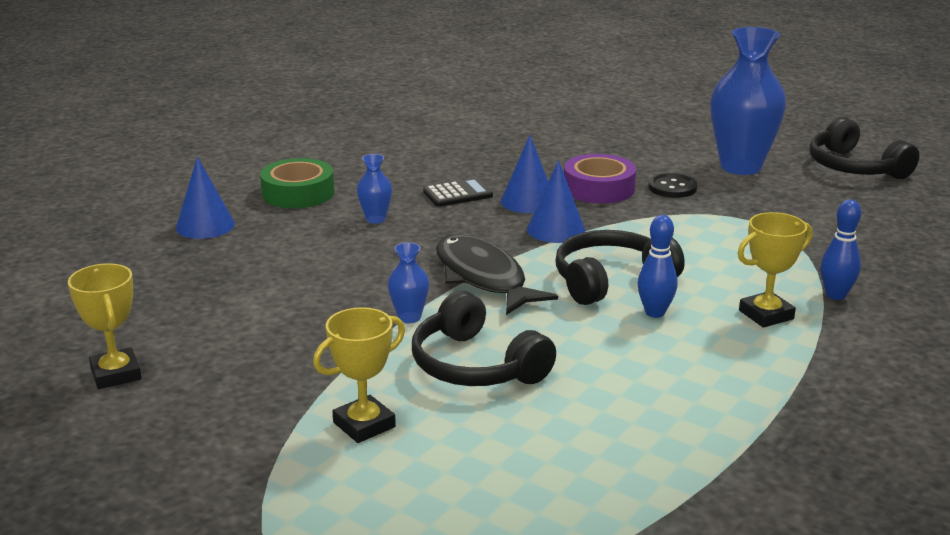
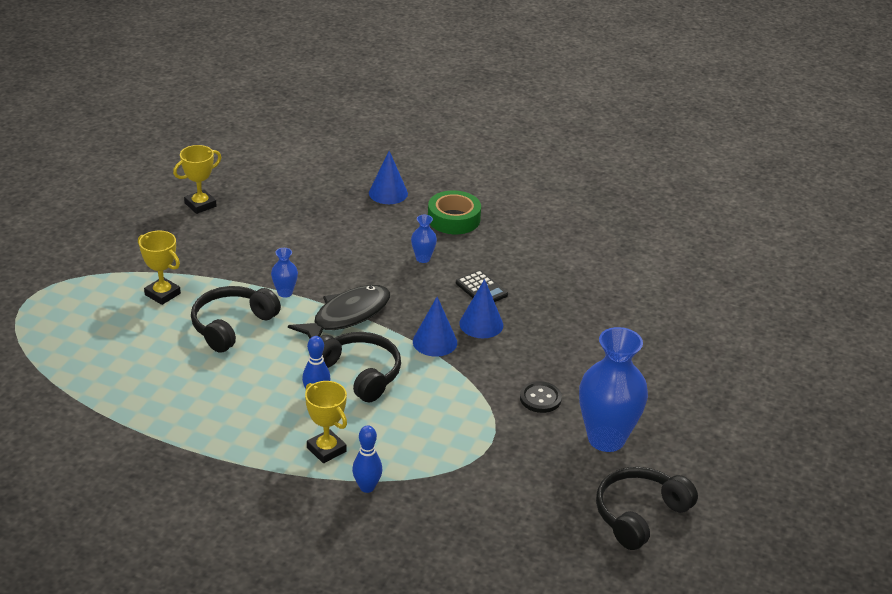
camera: 75 degrees right, 10 degrees up
purple tape [564,154,636,203] -> none

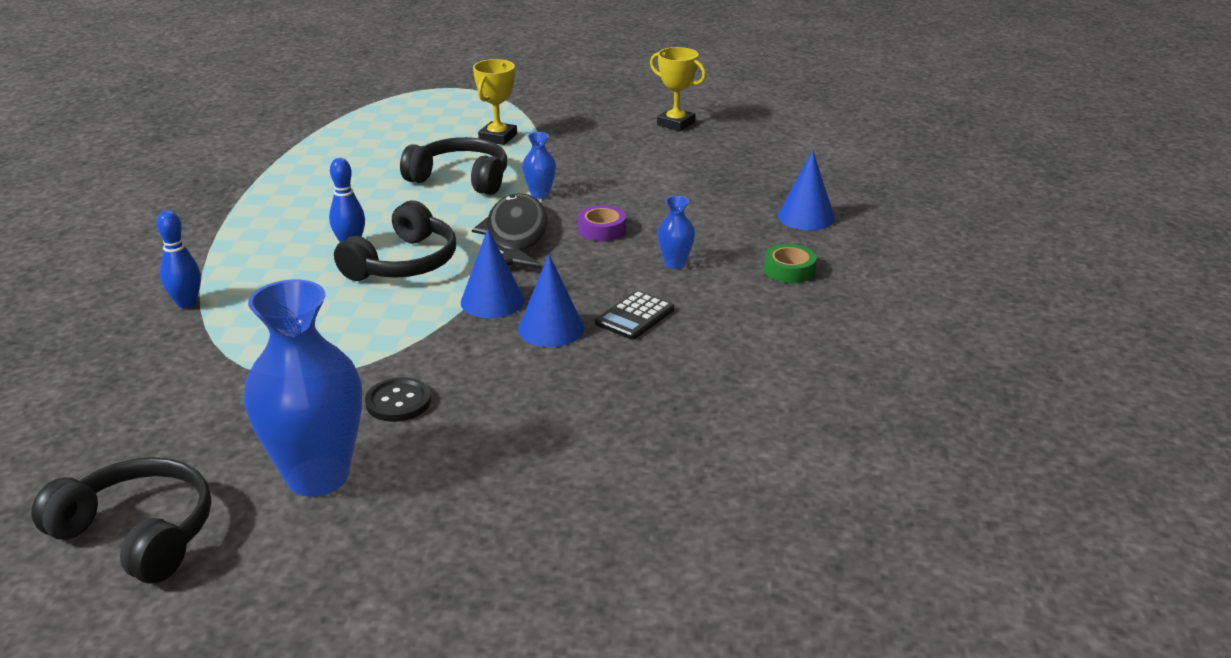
camera: 75 degrees right, 5 degrees down
black fish [288,285,390,338] -> black fish turned 120 degrees counterclockwise [472,193,547,269]
yellow trophy [305,381,347,463] -> none
green tape [428,190,481,234] -> green tape [764,244,817,283], size x0.63
none -> purple tape [578,205,626,241]

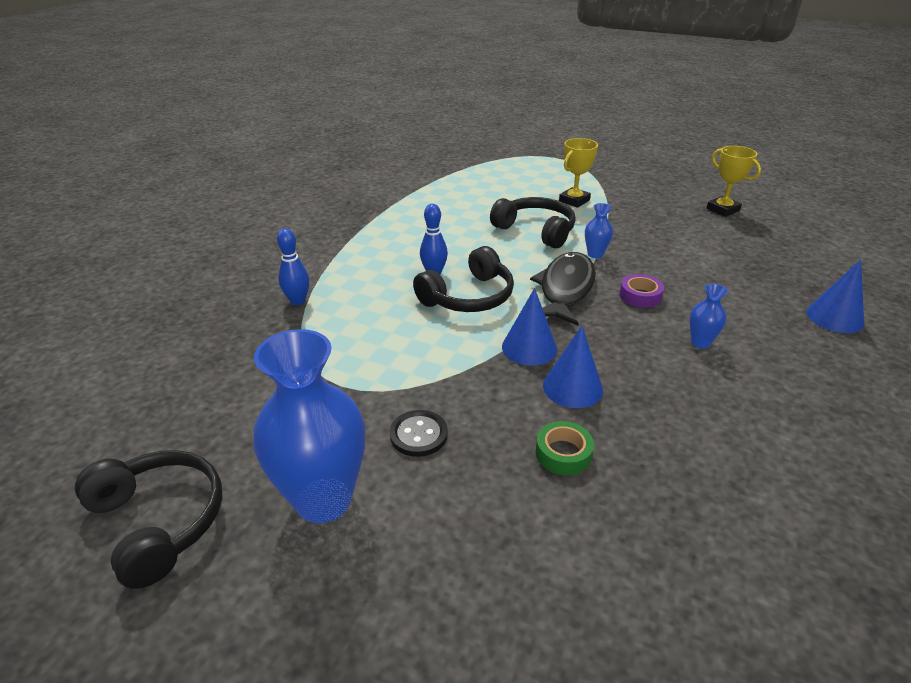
camera: 20 degrees right, 5 degrees up
black calculator [595,291,674,340] -> none
green tape [764,244,817,283] -> green tape moved to [536,421,594,475]

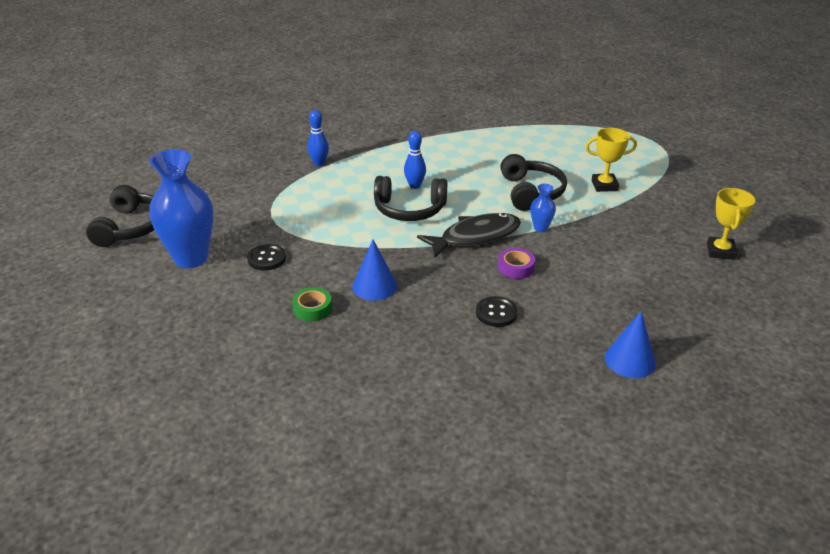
camera: 45 degrees right, 0 degrees up
blue cone [502,288,557,366] -> none
blue vase [690,284,728,348] -> black button [476,296,518,327]

